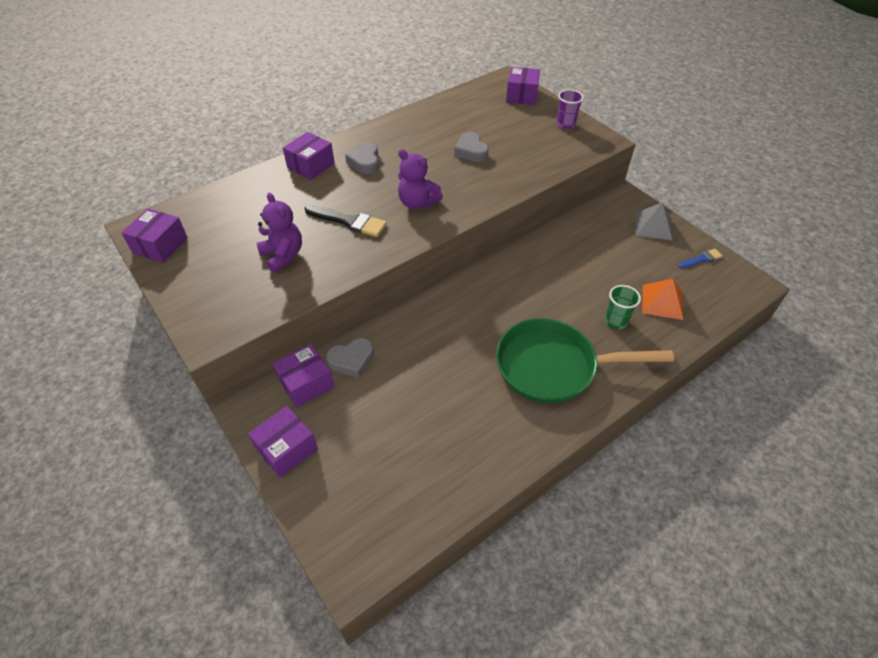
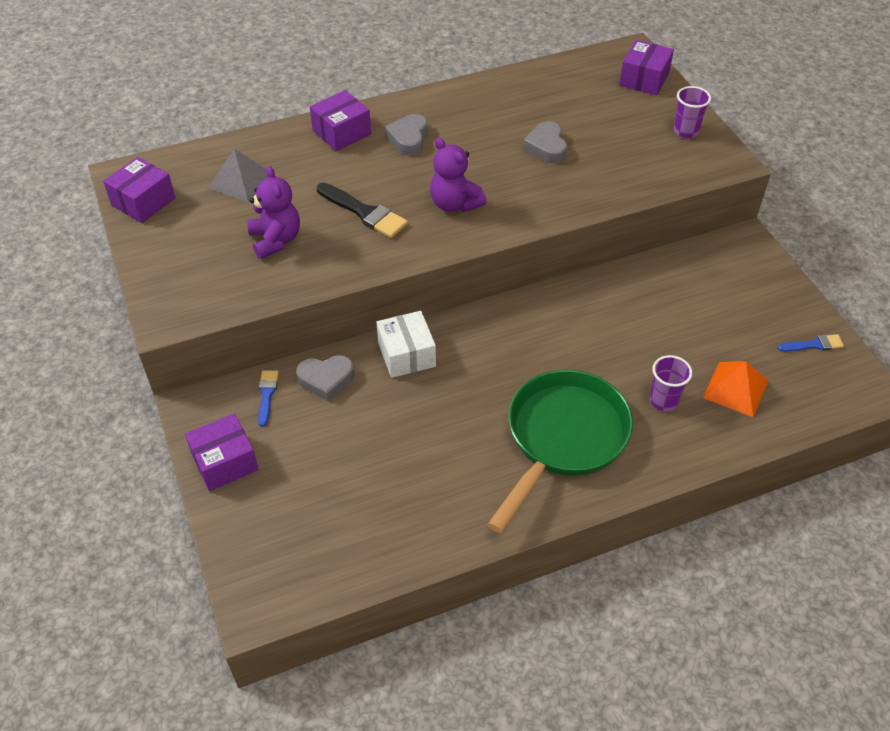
camera: 15 degrees right, 0 degrees up
purple box [273,344,334,408] -> blue brush [258,370,279,427]
green pan [496,318,674,404] -> green pan turned 105 degrees clockwise [487,370,633,533]
green cup [605,285,641,329] -> purple cup [650,355,692,411]
grey pyramid [635,203,673,240] -> grey pyramid moved to [208,149,268,202]
none -> white box [376,311,436,378]

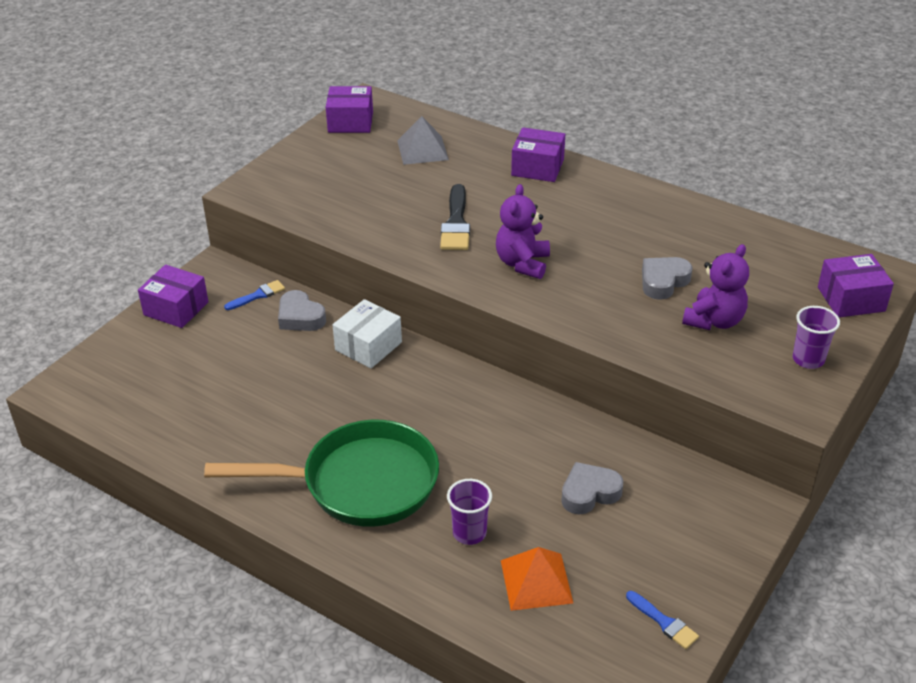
camera: 55 degrees right, 10 degrees down
purple teddy bear [248,166,300,259] -> purple teddy bear moved to [682,244,749,330]
grey heart [385,114,428,156] -> grey heart moved to [561,462,623,514]

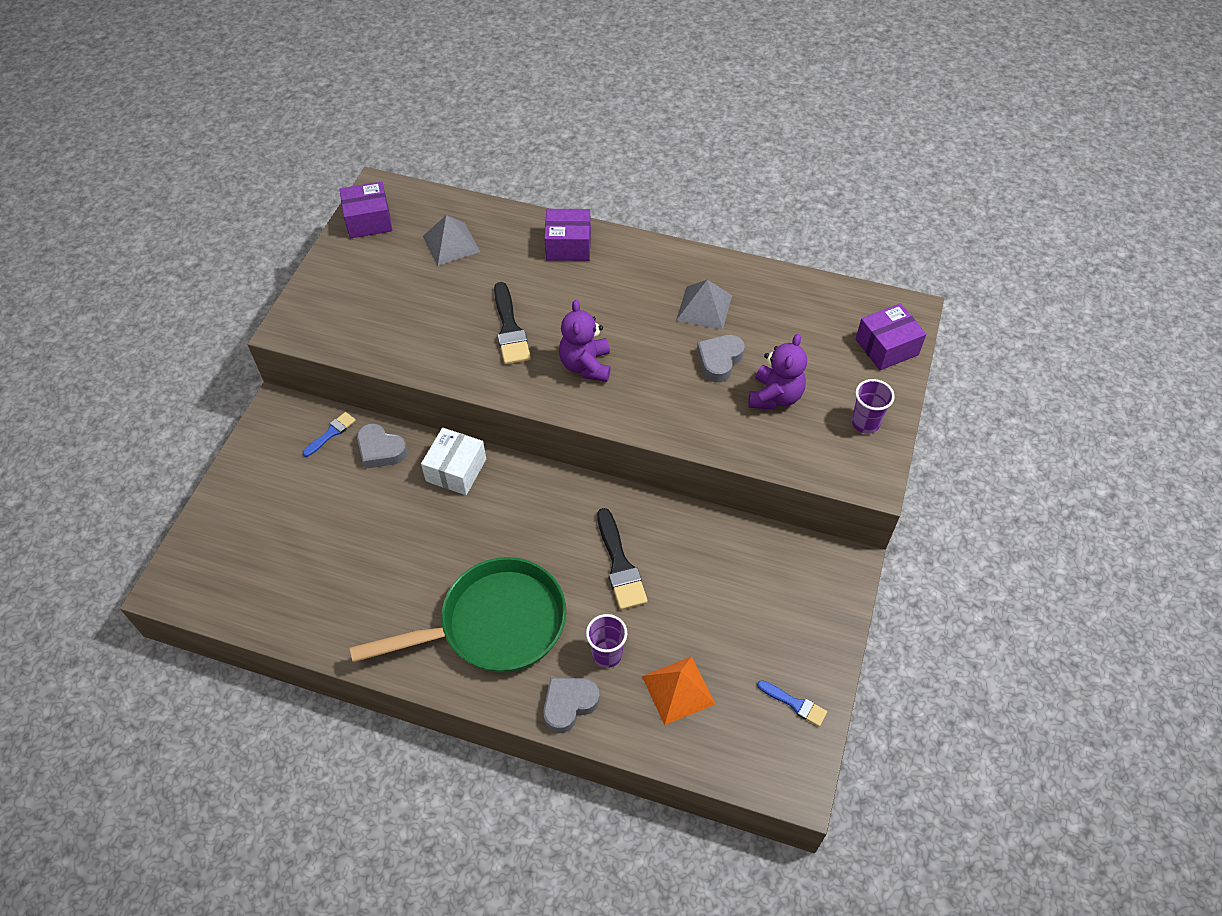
camera: 15 degrees left, 15 degrees up
purple box [138,265,209,328] -> none
grey heart [561,462,623,514] -> grey heart moved to [543,678,600,733]
none -> black brush [597,508,648,610]
none -> grey pyramid [676,280,732,330]

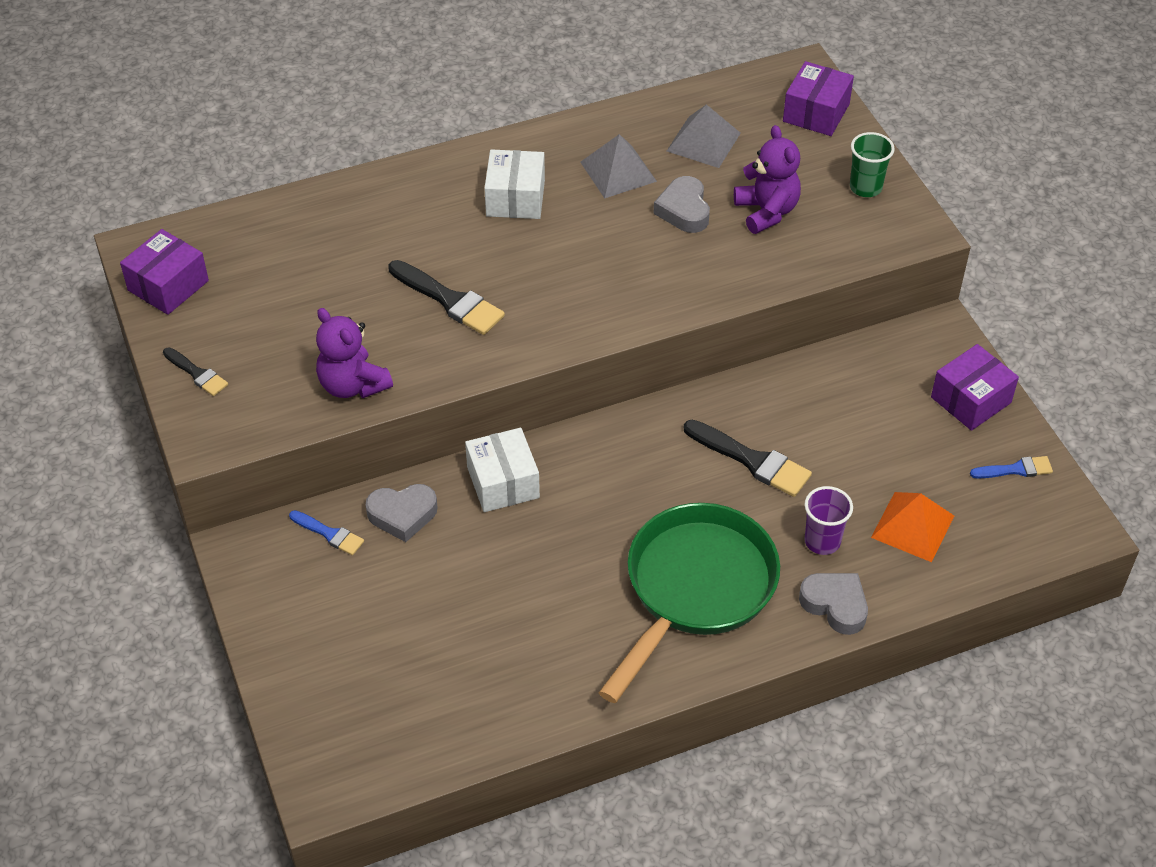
camera: 40 degrees left, 5 degrees down
blue brush [303,412,356,457] -> blue brush turned 120 degrees clockwise [289,510,364,555]
grey pyramid [423,215,480,266] -> grey pyramid moved to [667,104,741,168]
grey heart [543,678,600,733] -> grey heart turned 120 degrees clockwise [799,573,868,635]
purple box [544,209,591,261] -> purple box moved to [931,344,1019,431]
purple teddy bear [559,300,611,382] -> purple teddy bear moved to [316,308,393,398]
purple cup [852,379,895,434] -> green cup [850,132,895,197]
none -> black brush [163,347,228,396]
none -> white box [484,149,545,219]

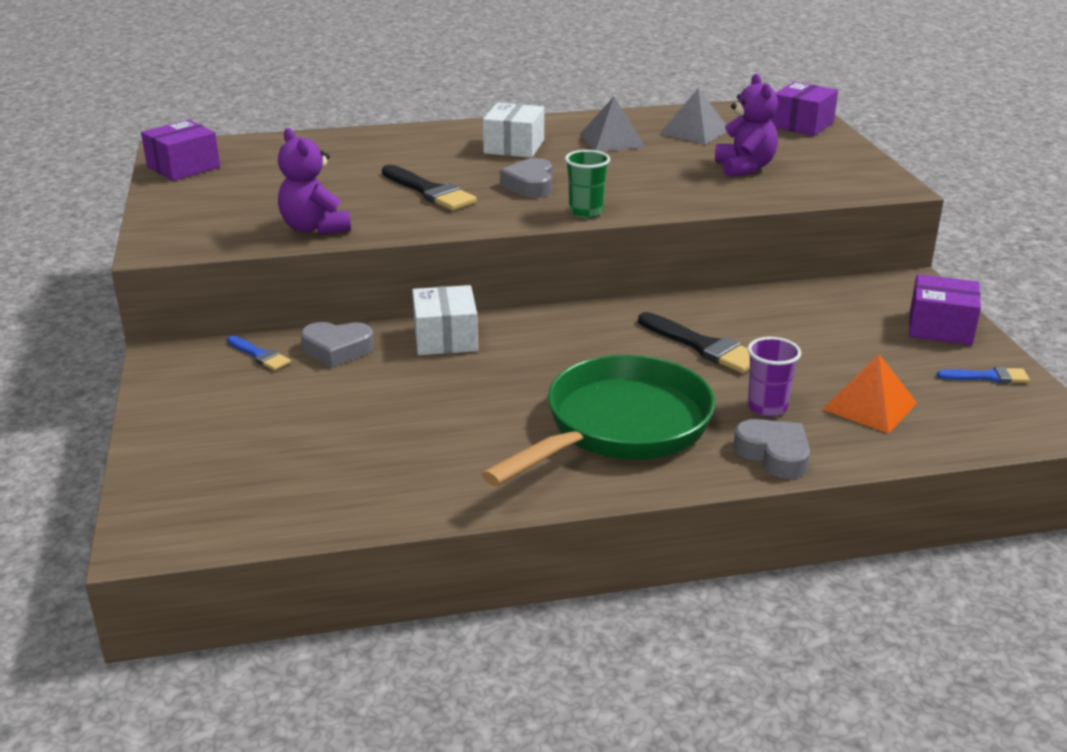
camera: 10 degrees right, 20 degrees down
black brush [163,347,228,396] -> none
grey heart [653,176,710,233] -> grey heart moved to [500,158,552,198]
green cup [850,132,895,197] -> green cup moved to [565,150,610,218]
purple box [931,344,1019,431] -> purple box turned 45 degrees clockwise [909,274,981,345]

